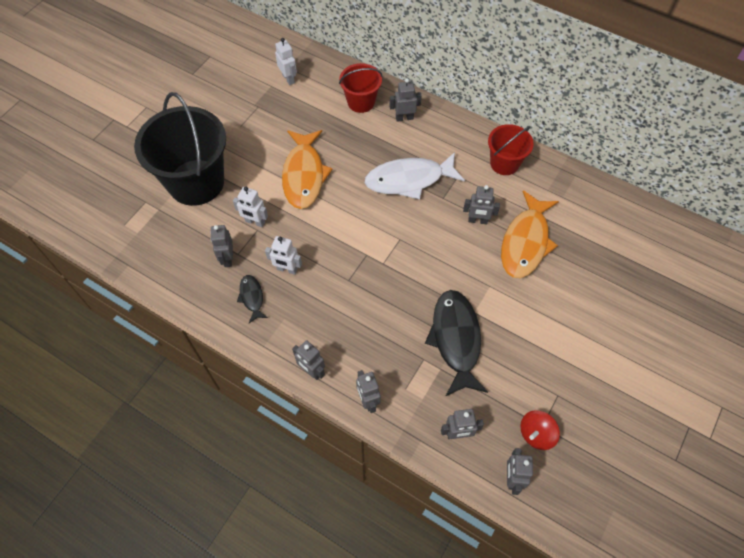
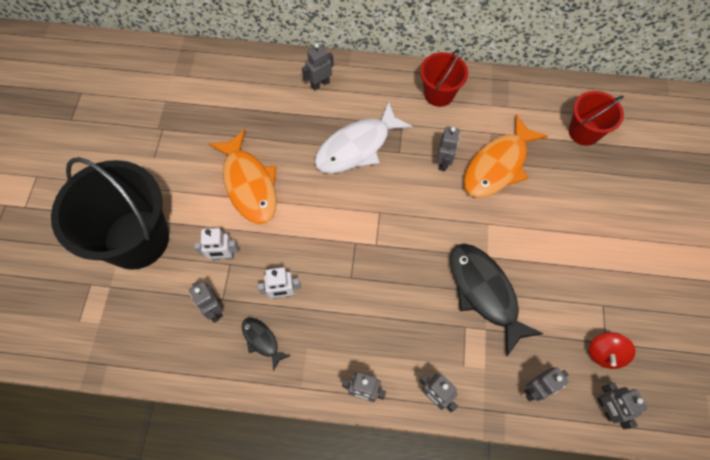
camera: 25 degrees left, 5 degrees up
white robot [275,38,297,85] -> none
red bucket [339,63,382,113] -> red bucket moved to [569,91,624,146]
grey robot [463,185,500,224] -> grey robot turned 60 degrees counterclockwise [436,126,460,171]
orange fish [501,190,559,278] -> orange fish turned 45 degrees clockwise [464,114,548,198]

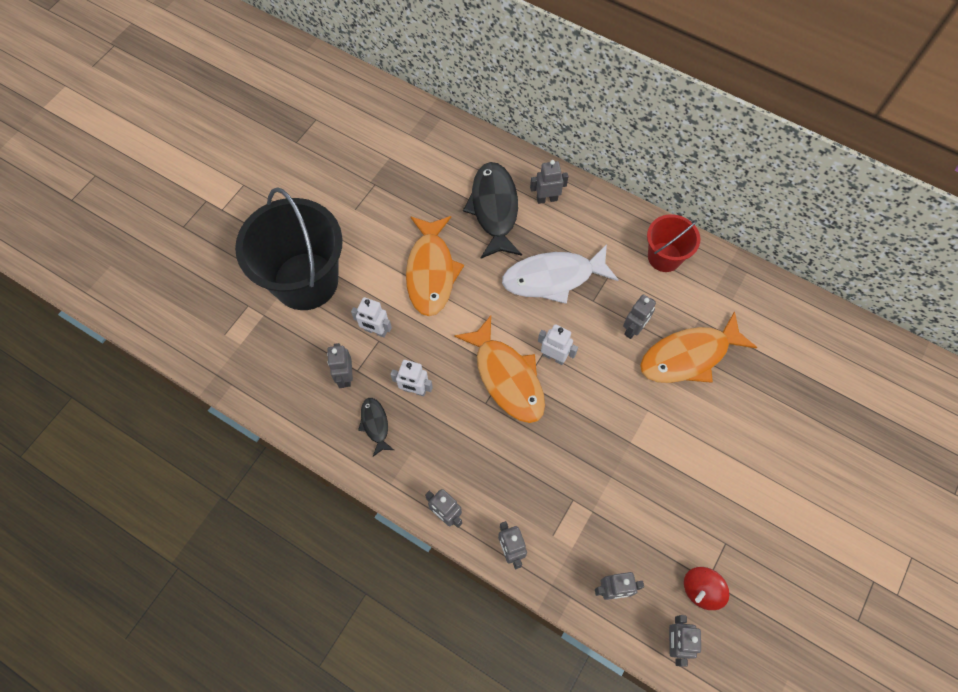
camera: 25 degrees right, 0 degrees up
black fish [450,244,544,356] -> black fish moved to [463,162,522,259]
red bucket [569,91,624,146] -> none
none -> orange fish [454,316,545,423]
none -> white robot [538,324,578,365]

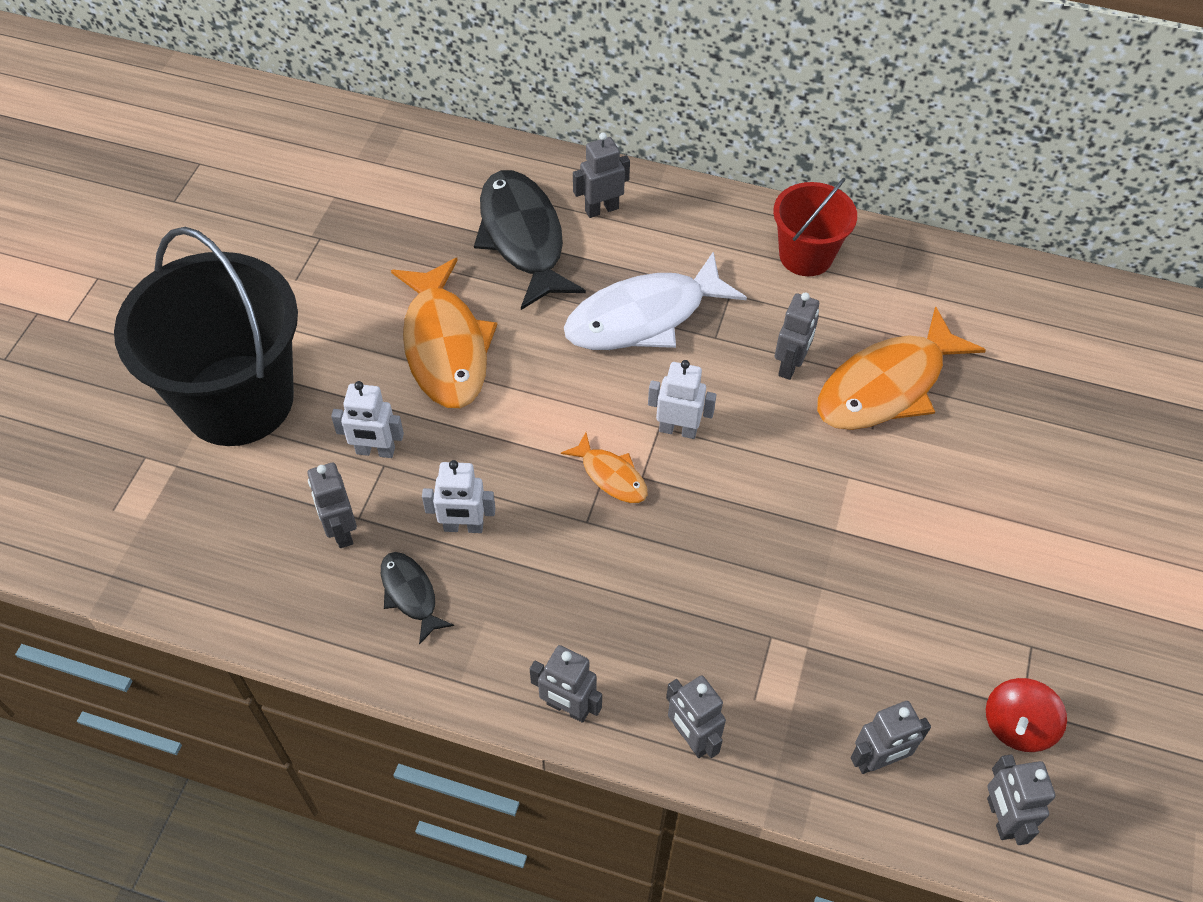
camera: 15 degrees left, 10 degrees down
orange fish [454,316,545,423] -> orange fish [561,432,647,503], size x0.49

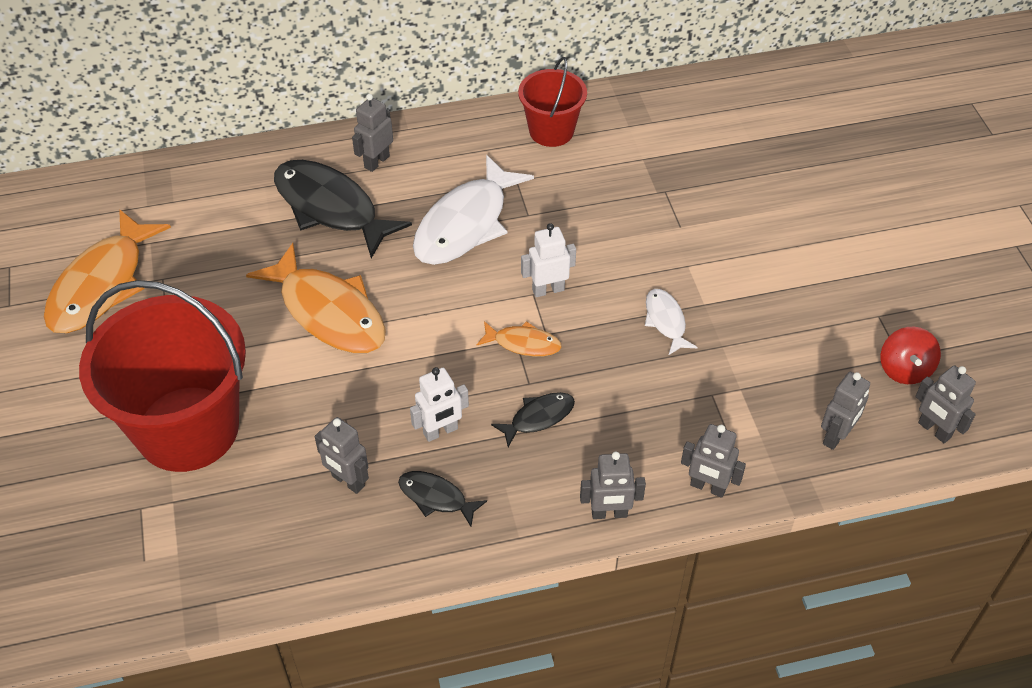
camera: 30 degrees left, 5 degrees down
black bucket [114,227,298,446] -> red bucket [79,280,246,472]
white robot [331,381,404,458] -> none
grey robot [775,292,819,380] -> none
orange fish [817,306,986,430] -> orange fish moved to [44,209,171,333]
none -> black fish [491,392,575,447]
none -> white fish [645,289,698,356]

